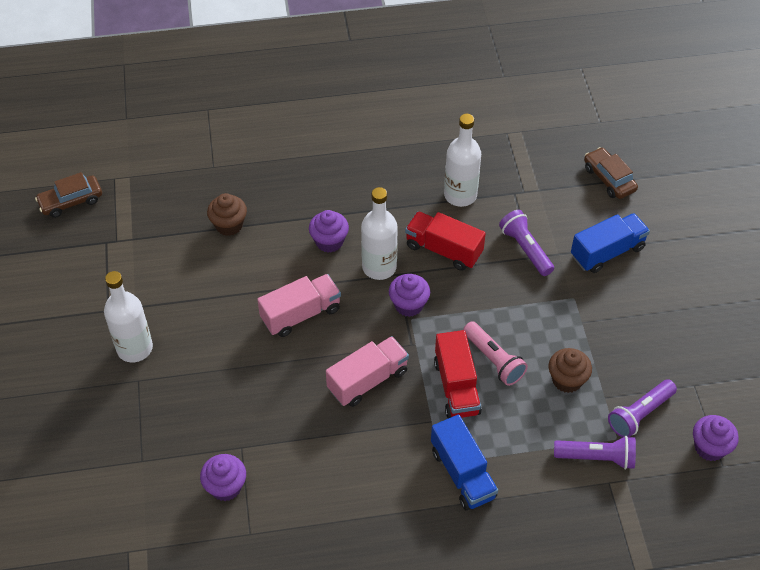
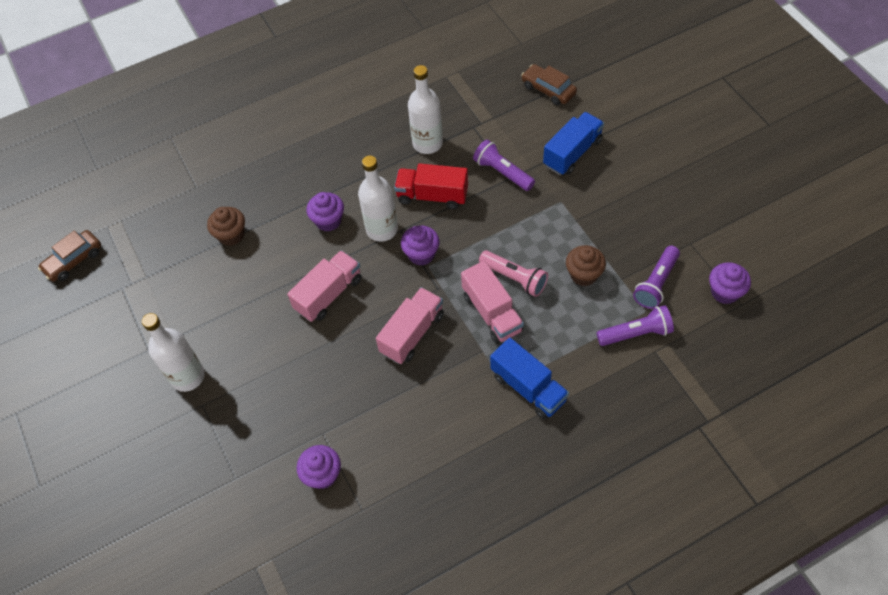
camera: 15 degrees left, 5 degrees up
red truck [434,330,482,418] -> pink truck [461,261,524,344]

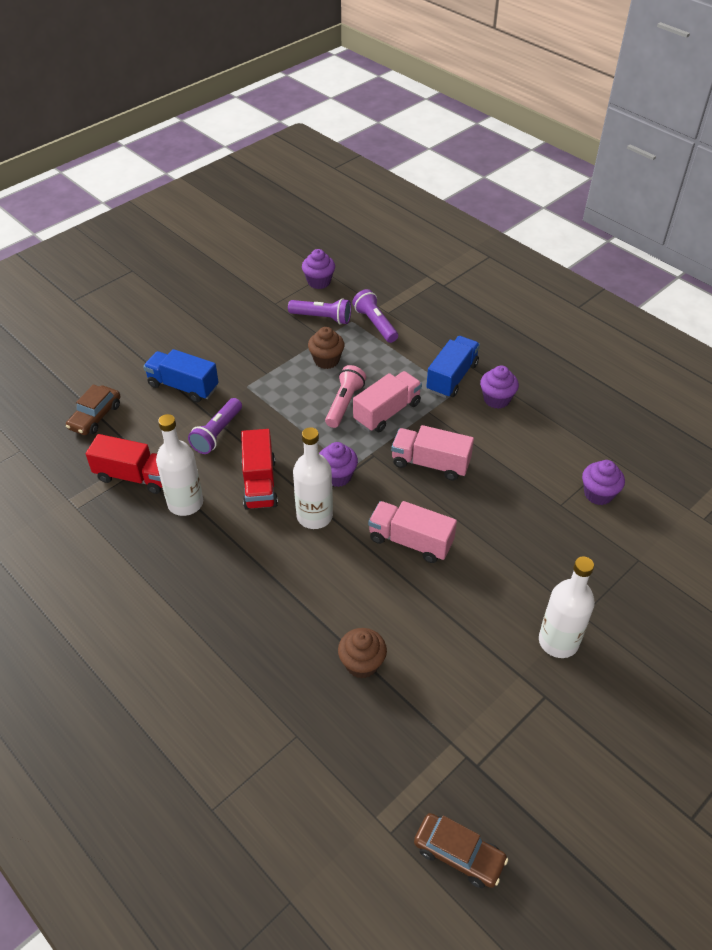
camera: 110 degrees left, 10 degrees down
purple cupcake [306,192,344,232] -> purple cupcake moved to [480,366,519,409]
none -> red truck [86,434,162,494]

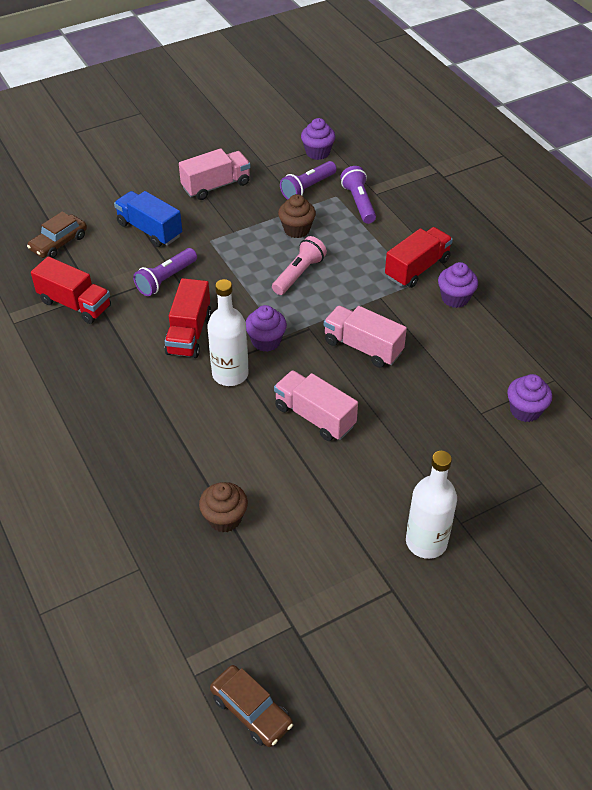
camera: 15 degrees right, 0 degrees up
white bottle [156,414,203,516] -> none
purple flashlight [288,298,351,325] -> purple flashlight turned 105 degrees clockwise [280,161,337,200]
pink truck [353,371,422,432] -> pink truck moved to [179,148,251,200]
blue truck [426,336,480,398] -> red truck [385,227,453,288]

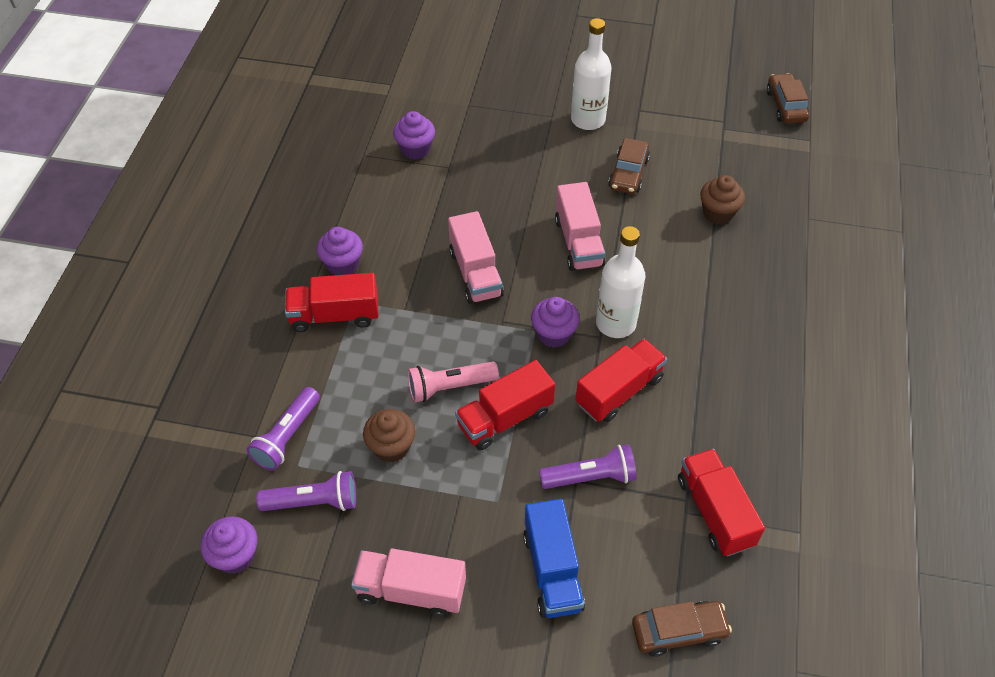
camera: 140 degrees left, 5 degrees up
none -> red truck [455,360,555,451]
none -> brown car [608,138,650,194]

